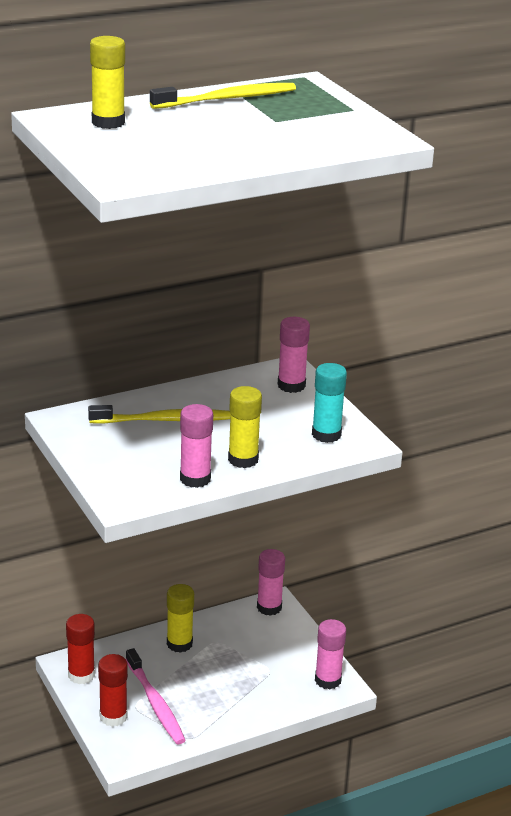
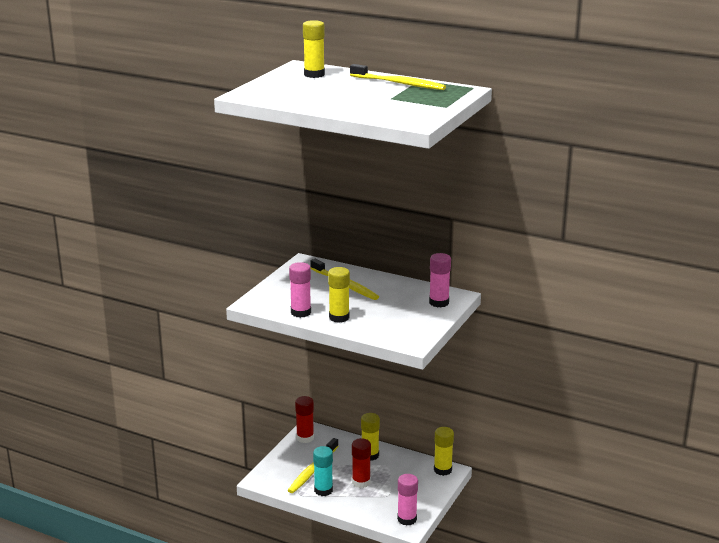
camera: 55 degrees right, 5 degrees down
red glue stick [98,654,128,727] -> red glue stick moved to [352,438,371,488]
pink toothbrush [126,648,186,744] -> yellow toothbrush [287,438,338,493]
pink glue stick [257,549,285,616] -> yellow glue stick [434,427,454,476]
turquoise glue stick [312,363,347,443] -> turquoise glue stick moved to [313,446,333,496]

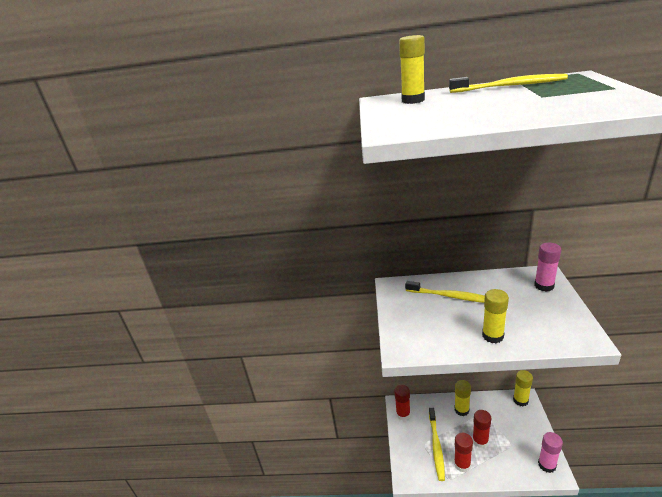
camera: 20 degrees left, 5 degrees up
pink glue stick [289,262,311,318] -> none
turquoise glue stick [313,446,333,496] -> red glue stick [454,433,473,473]

